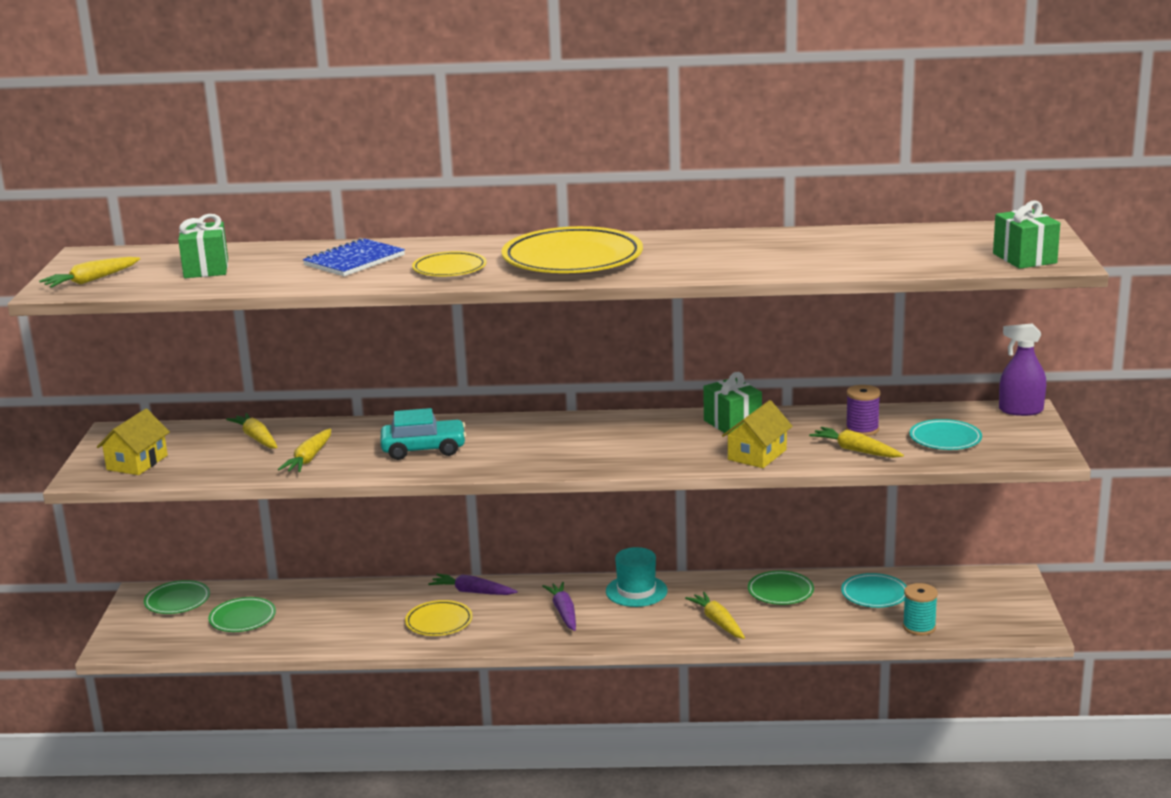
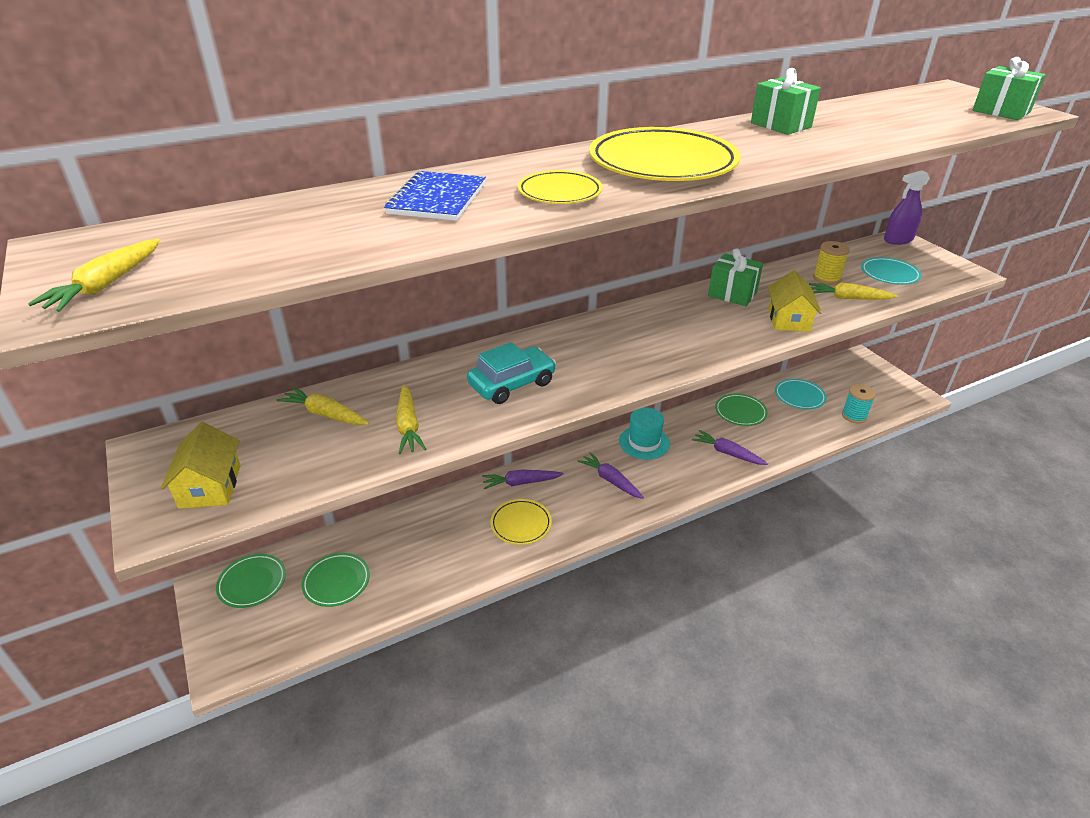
camera: 30 degrees left, 15 degrees up
green gift [178,214,228,278] -> green gift moved to [751,68,821,135]
yellow carrot [685,592,745,639] -> purple carrot [692,430,768,465]
purple spool [846,385,880,436] -> yellow spool [813,241,850,285]

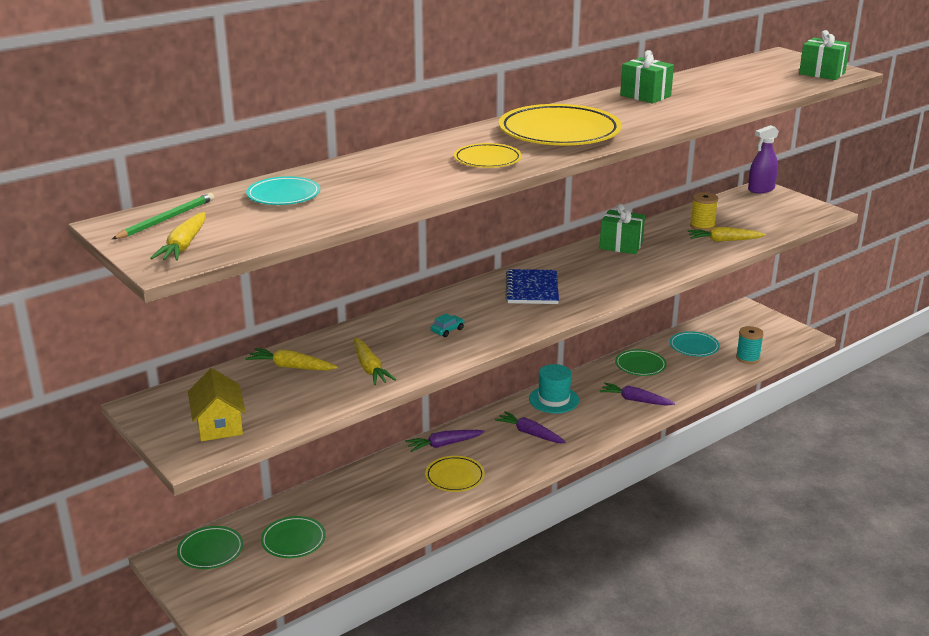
camera: 10 degrees left, 10 degrees down
blue notebook [384,171,486,221] -> blue notebook moved to [506,269,559,304]
turquoise car [467,342,556,404] -> turquoise car [431,314,464,337], size x0.46
yellow house [768,270,822,332] -> none
turquoise plate [861,257,922,285] -> turquoise plate moved to [246,176,320,205]
none -> green pencil [112,193,214,239]

